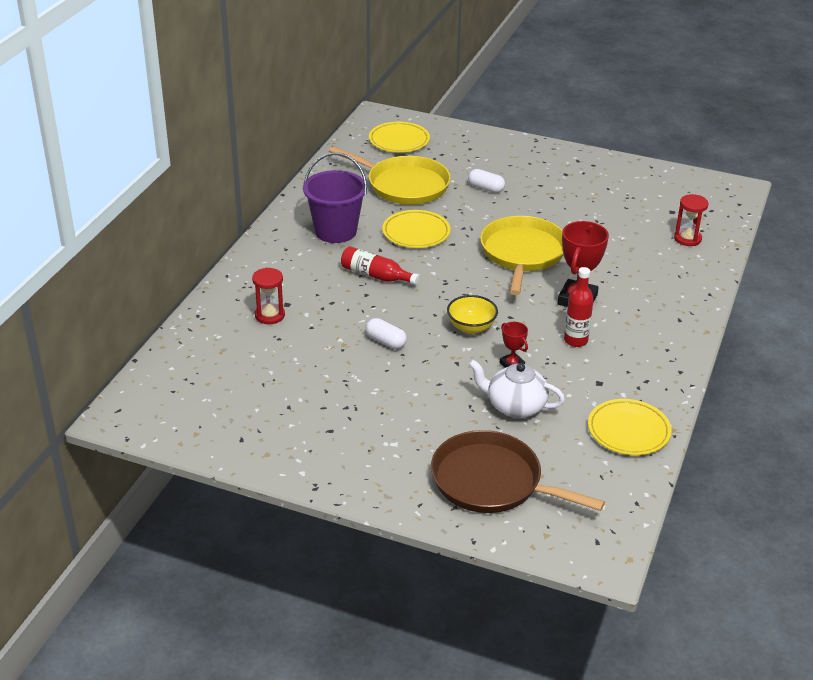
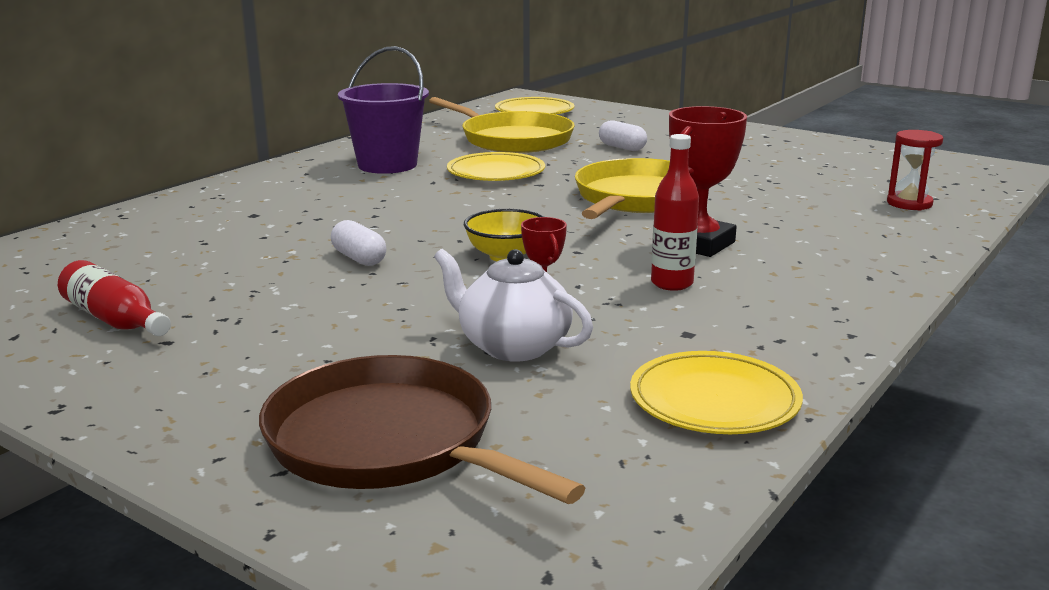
camera: 15 degrees right, 15 degrees down
red hourglass [252,268,285,324] -> none
red bottle [341,246,419,285] -> red bottle moved to [58,260,171,336]

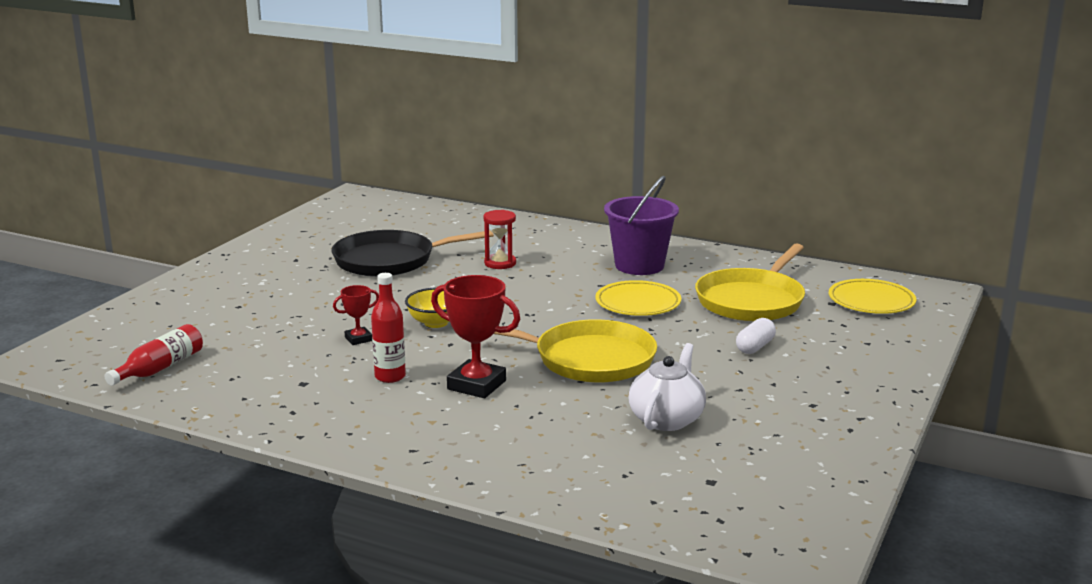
camera: 80 degrees right, 0 degrees up
red bottle [58,260,171,336] -> red bottle moved to [105,324,203,386]
brown pan [259,355,585,504] -> none
white capsule [331,220,386,266] -> none
white teapot [434,249,593,362] -> white teapot moved to [628,343,706,431]
yellow plate [630,351,803,434] -> none
red hourglass [887,130,943,210] -> red hourglass moved to [483,210,516,269]
none -> black pan [332,230,494,277]

